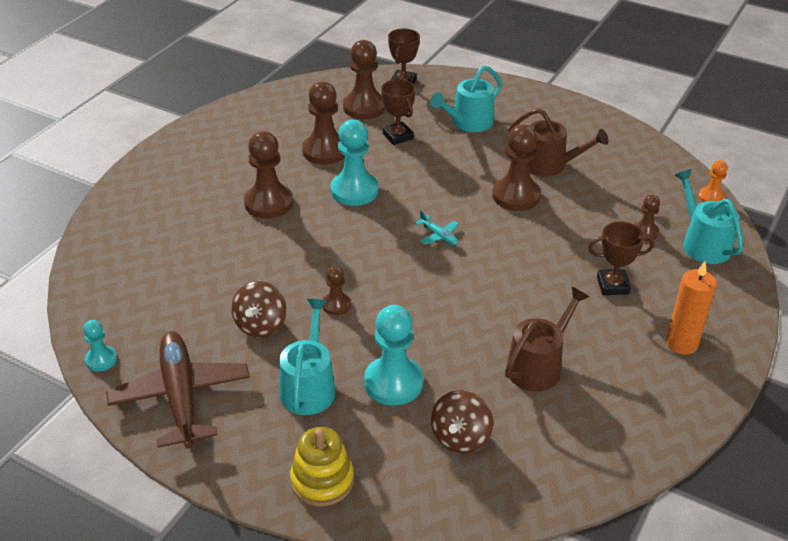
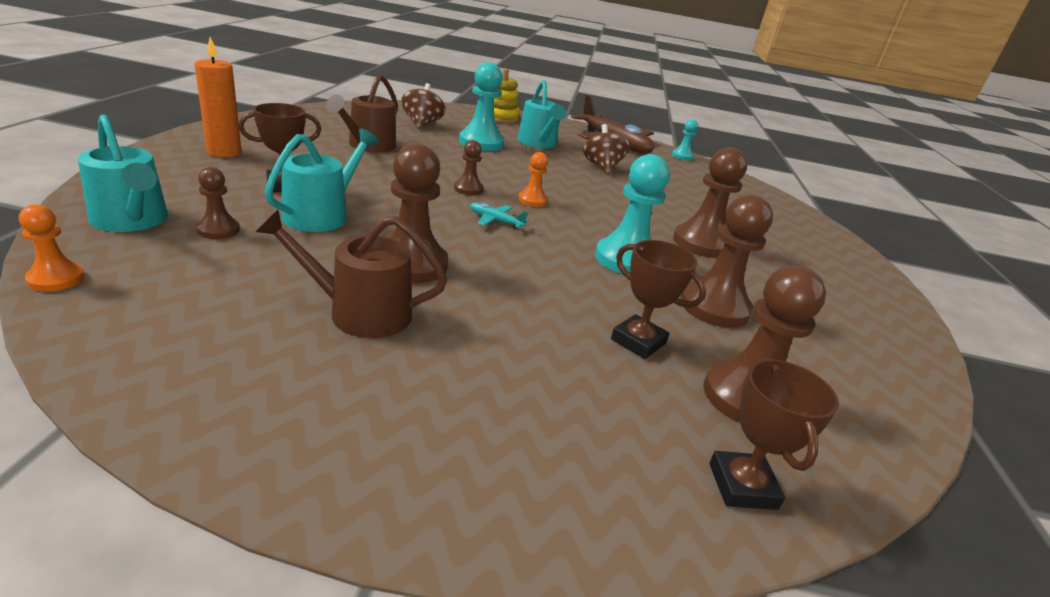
camera: 155 degrees right, 10 degrees down
brown pawn [322,266,351,315] -> brown pawn moved to [454,140,484,195]
turquoise watering can [430,65,502,132] -> turquoise watering can moved to [265,128,378,232]
none -> orange pawn [518,152,548,207]

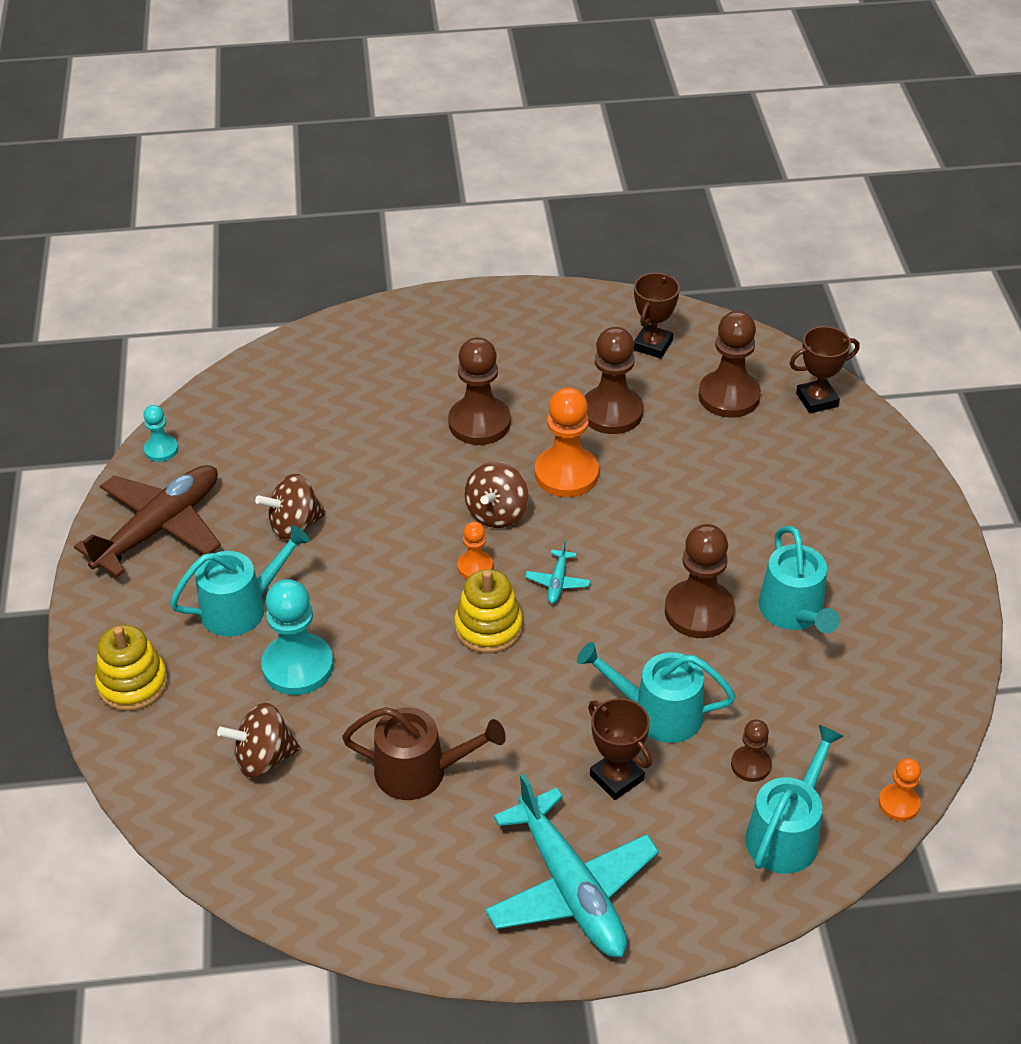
camera: 100 degrees left, 15 degrees up
orange candle [194,37,241,157] -> turquoise plane [485,774,659,957]
brown watering can [256,210,447,338] -> turquoise watering can [759,526,840,633]
brown pawn [454,140,484,195] -> yellow stacking toy [454,569,523,654]
turquoise pawn [595,154,670,274] -> orange pawn [535,388,599,497]
brown trophy [611,240,706,359] -> brown trophy moved to [634,273,680,358]
none -> brown spinning top [465,462,529,528]

